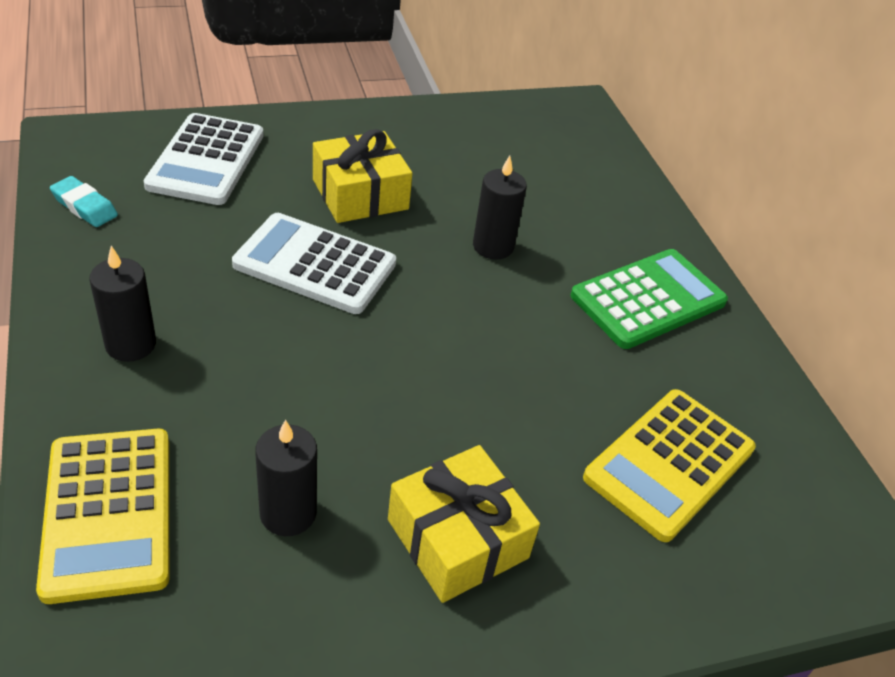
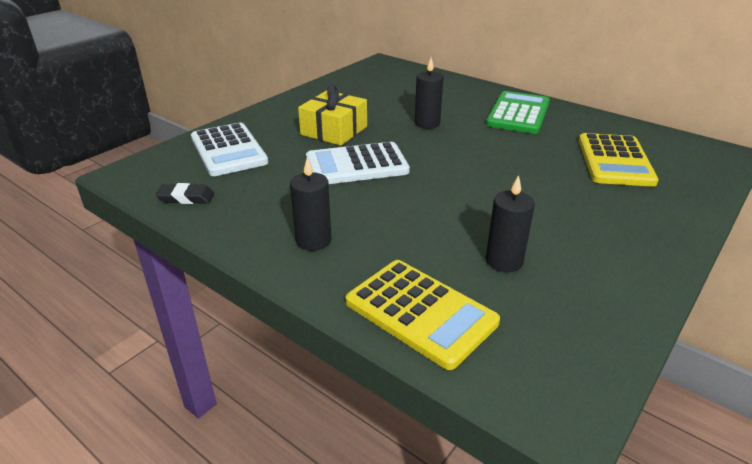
camera: 30 degrees left, 10 degrees down
turquoise eraser [50,176,118,227] -> black eraser [156,183,214,204]
yellow gift [388,445,540,603] -> none

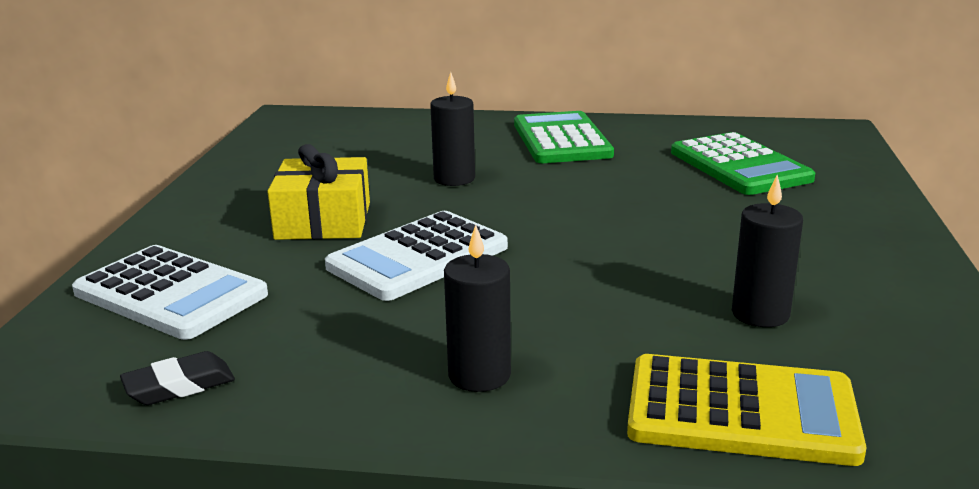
camera: 30 degrees left, 10 degrees down
yellow calculator [579,133,659,187] -> green calculator [671,132,815,195]

